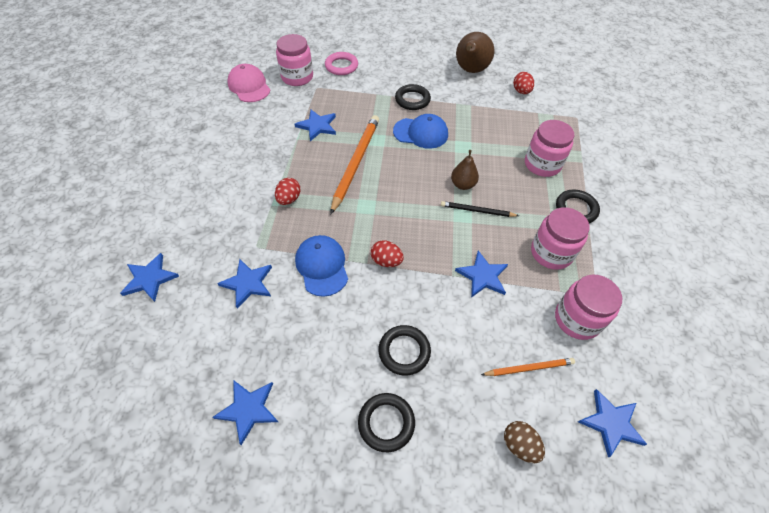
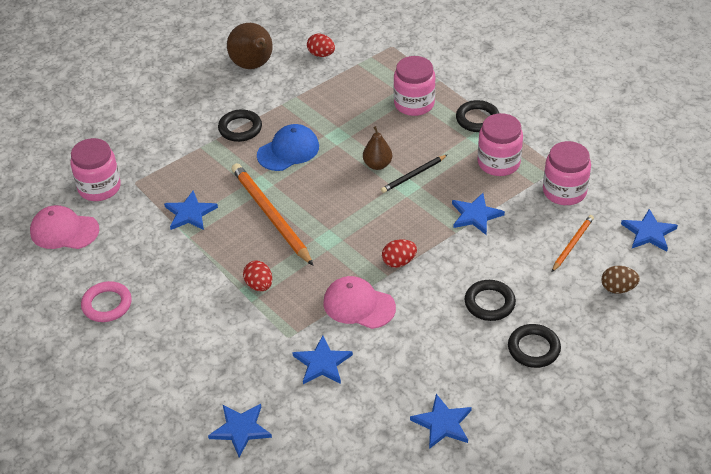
camera: 45 degrees left, 10 degrees down
blue cap [295,235,348,297] -> pink cap [323,276,396,329]
pink ring [325,52,358,75] -> pink ring moved to [81,281,132,322]

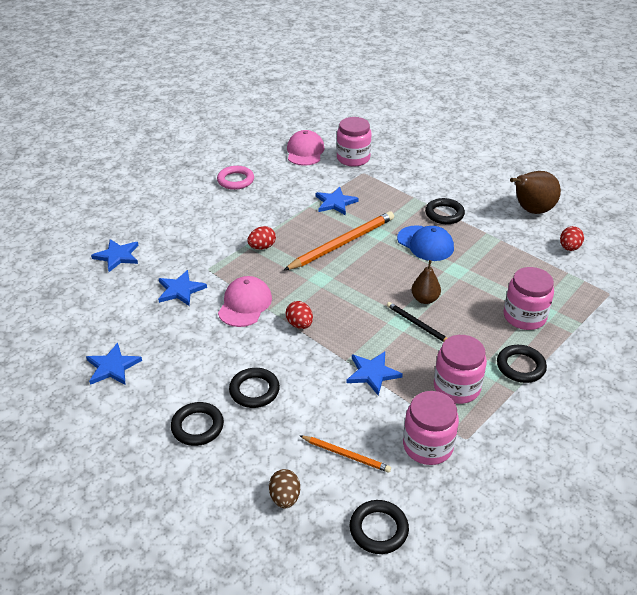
camera: 80 degrees right, 5 degrees down
blue star [621,209,678,251] -> black ring [350,500,409,554]

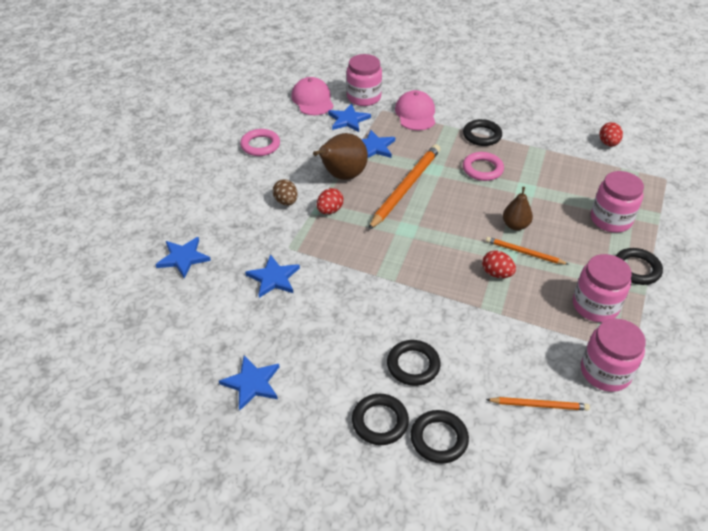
camera: 20 degrees left, 5 degrees up
pink cap [218,276,272,327] -> pink cap moved to [395,90,435,130]
brown egg [269,469,300,508] -> brown egg moved to [273,179,298,206]
red egg [286,301,313,329] -> red egg moved to [482,250,516,278]
blue star [347,352,403,396] -> blue star moved to [328,104,371,132]
black ring [350,500,409,554] -> black ring moved to [411,410,469,464]
black pencil [387,302,447,342] -> orange pencil [486,237,569,265]
blue cap [397,225,454,261] -> pink ring [463,152,504,181]
brown pear [510,171,561,214] -> brown pear moved to [313,133,368,180]

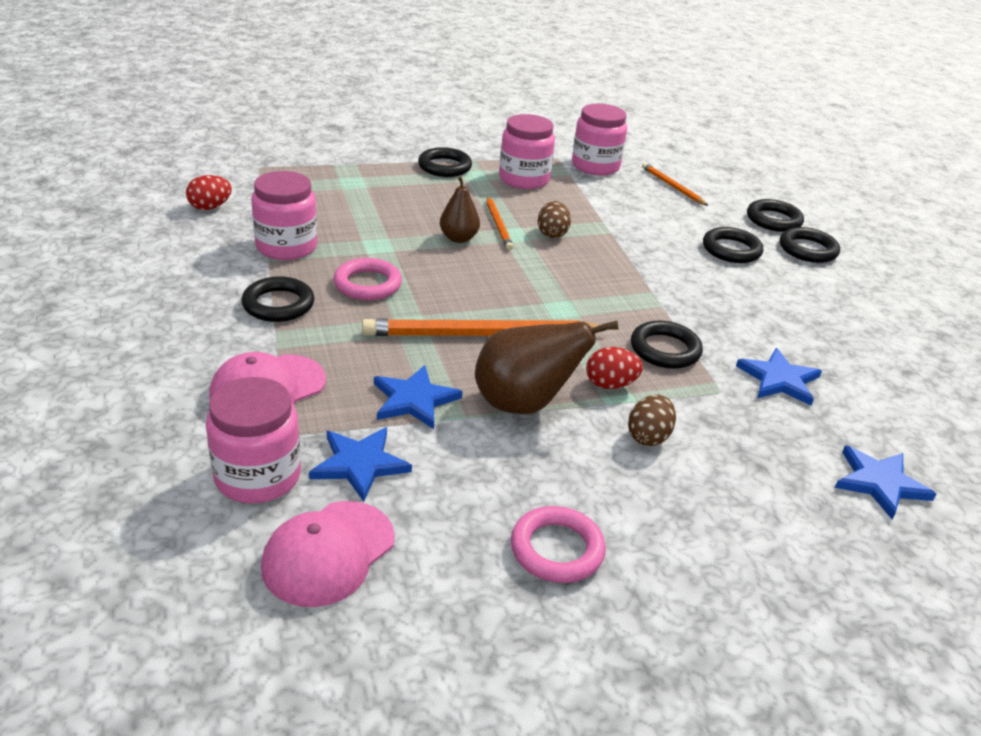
camera: 130 degrees left, 10 degrees down
blue star [219,355,279,411] -> none
red egg [482,250,516,278] -> brown egg [538,201,571,238]
pink jar [591,171,644,233] -> pink jar moved to [251,171,317,260]
none -> black ring [631,320,703,369]

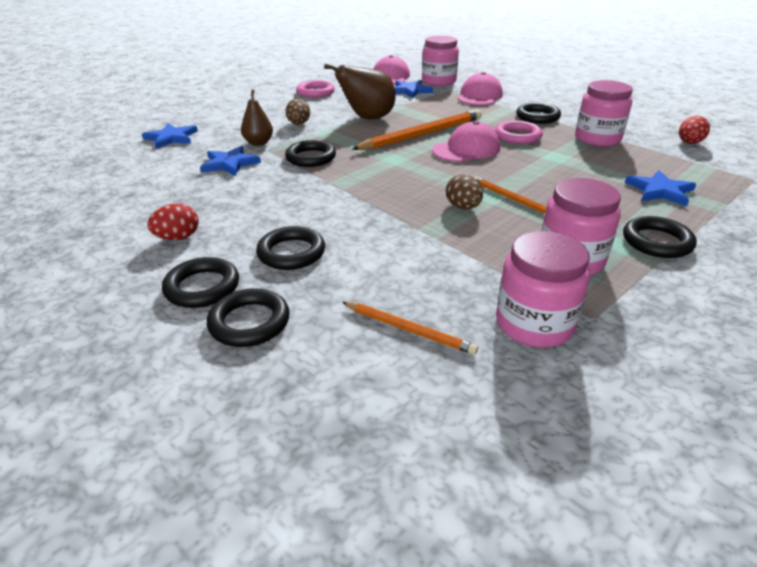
camera: 155 degrees right, 0 degrees up
blue star [374,365,462,429] -> blue star moved to [625,170,697,206]
brown pear [440,176,480,243] -> brown pear moved to [241,90,273,146]
red egg [586,347,643,389] -> red egg moved to [147,203,199,240]
none -> pink cap [432,121,500,162]

